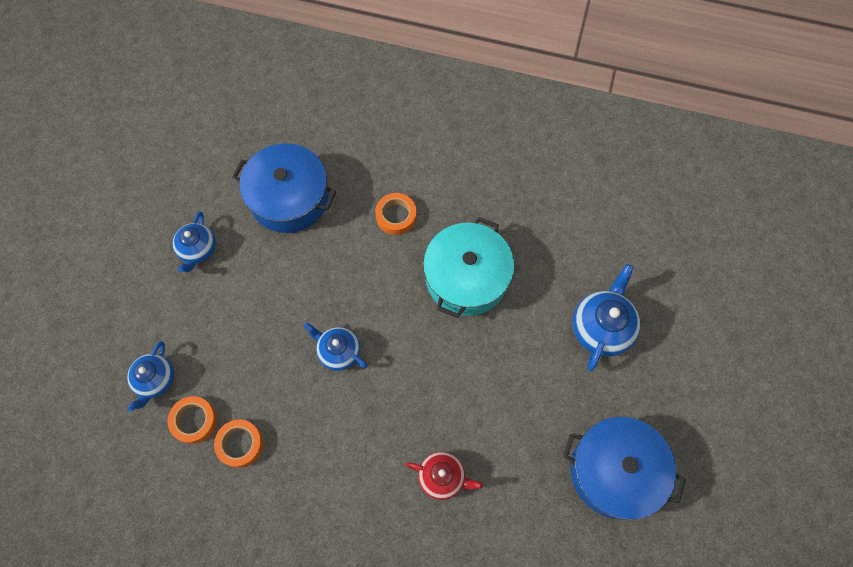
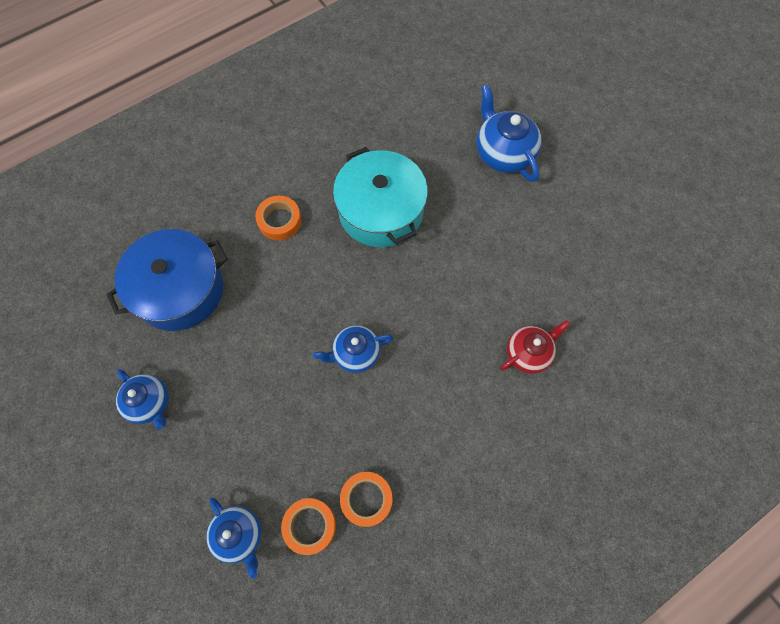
camera: 50 degrees left, 0 degrees up
blue pot [563,417,686,520] -> none

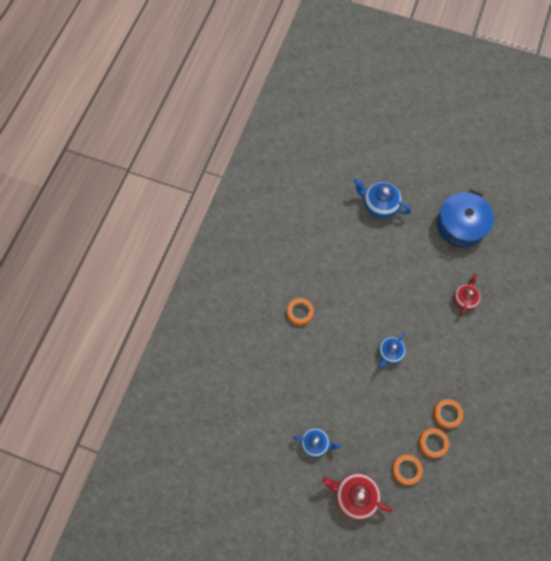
camera: 35 degrees left, 0 degrees up
blue pot [107,229,228,331] -> blue pot moved to [437,189,494,248]
blue teapot [206,497,261,579] -> orange tape [392,455,423,485]
turquoise pot [333,147,428,247] -> none
none -> red teapot [322,473,393,520]

